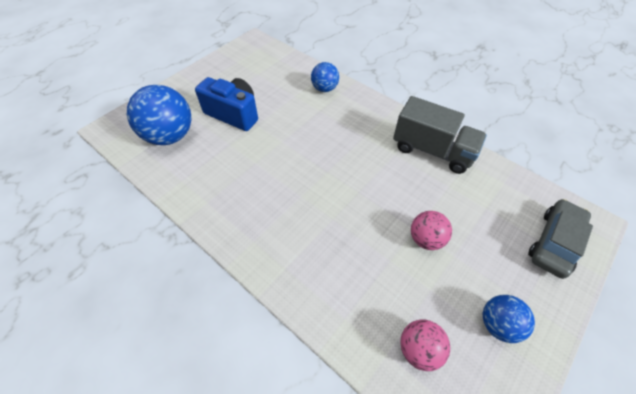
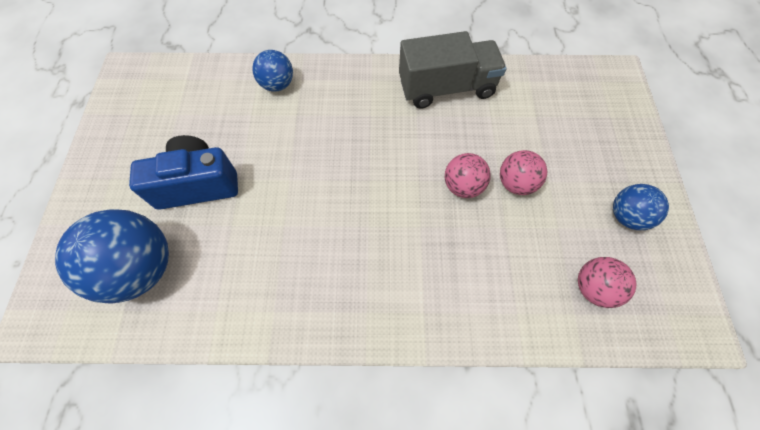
camera: 40 degrees left, 10 degrees up
grey car [528,199,593,279] -> none
none -> pink ball [445,153,491,198]

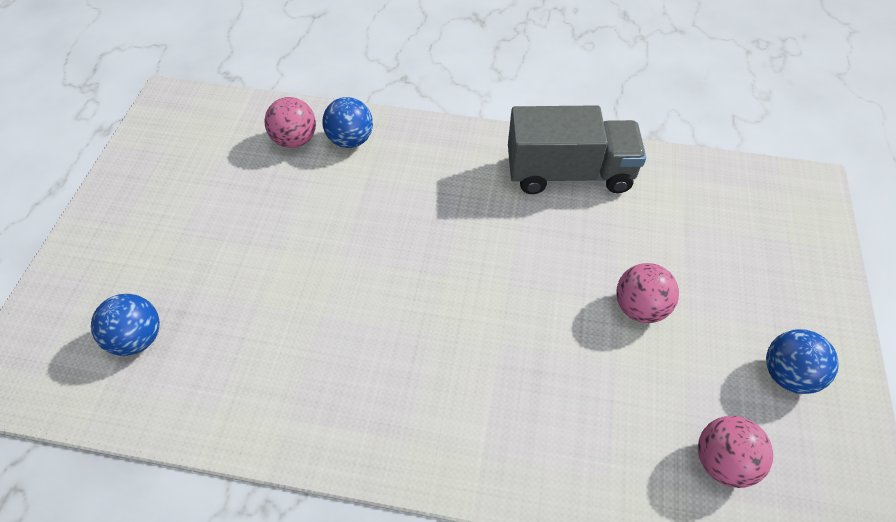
camera: 10 degrees right, 10 degrees down
blue ball [55,209,169,304] -> blue ball [91,294,160,356], size x0.56
blue camera [129,135,238,210] -> none
pink ball [445,153,491,198] -> pink ball moved to [264,97,316,148]

